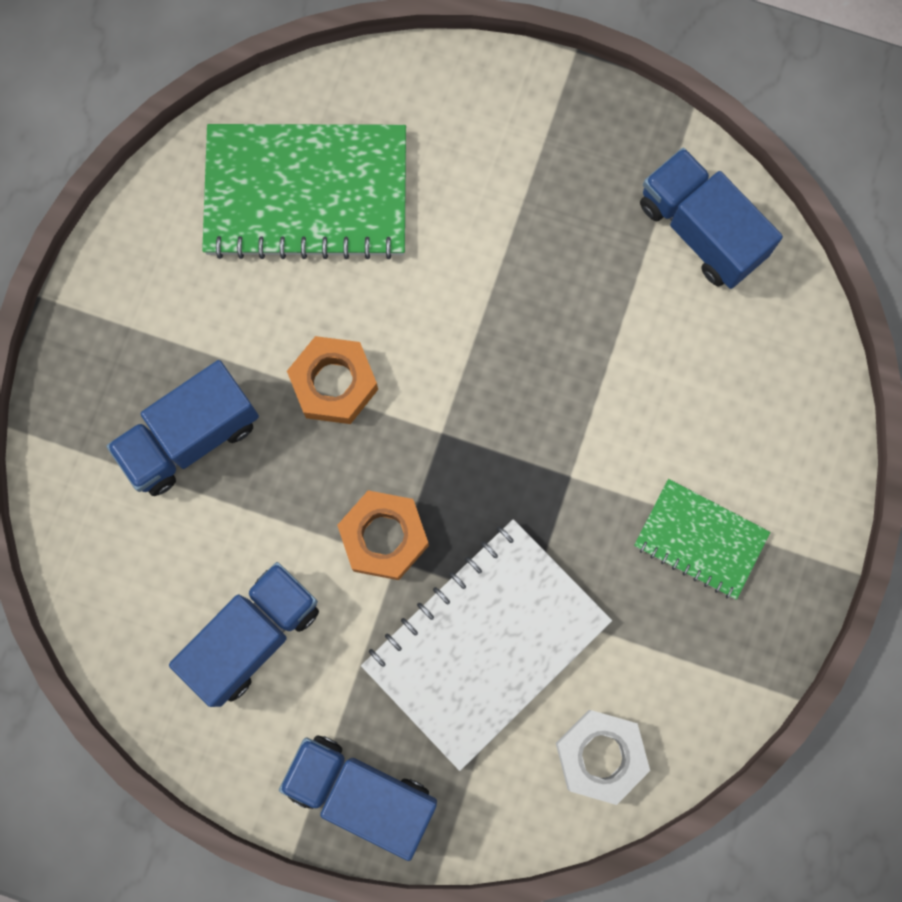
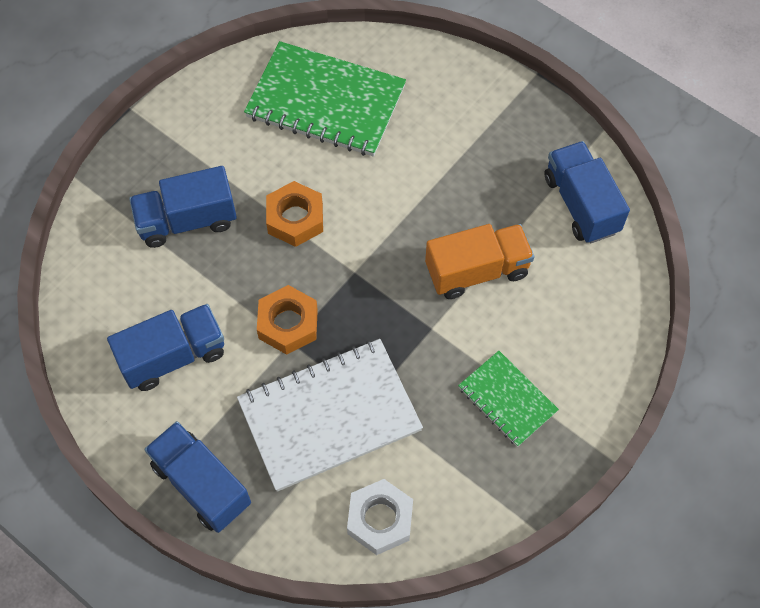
camera: 20 degrees right, 15 degrees down
none -> orange truck [425,224,534,299]

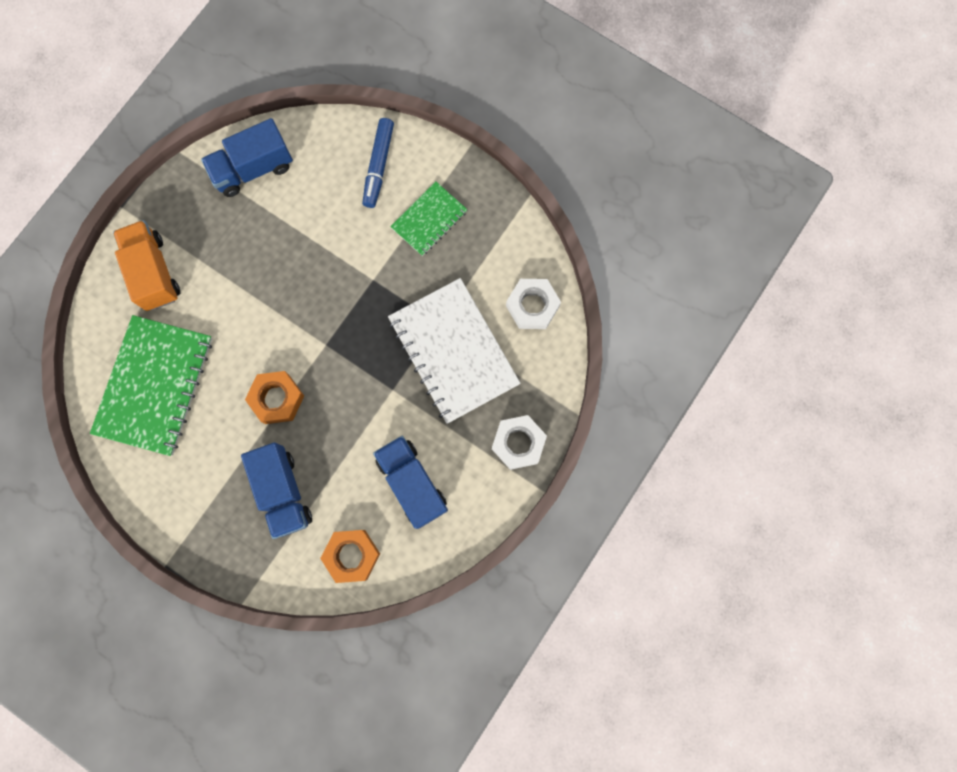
camera: 95 degrees left, 15 degrees up
blue truck [144,421,251,533] -> white nut [492,415,547,470]
orange nut [257,285,318,355] -> orange nut moved to [320,530,380,583]
orange truck [425,224,534,299] -> orange truck moved to [113,220,180,311]
none -> blue marker [362,118,394,208]

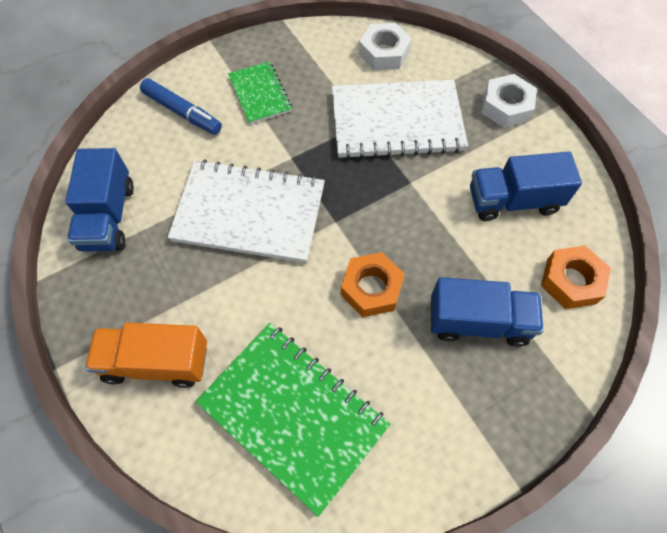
camera: 65 degrees left, 15 degrees down
none -> white notebook [168,159,325,263]

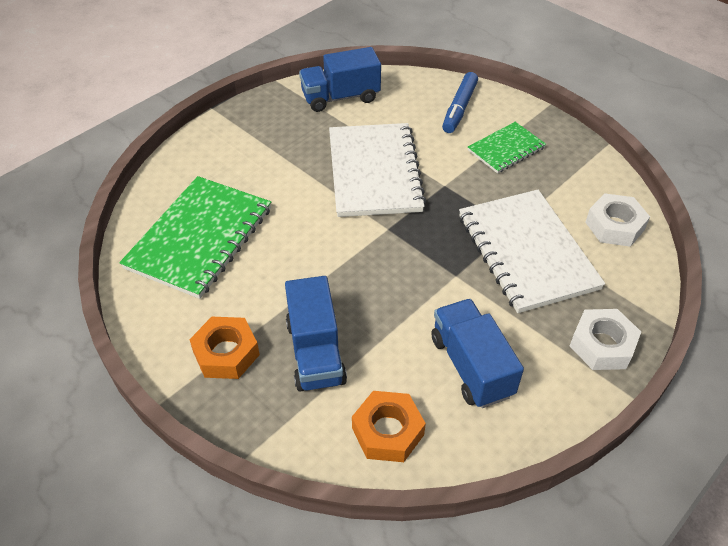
camera: 75 degrees right, 15 degrees down
orange truck [85,323,207,388] -> none
orange nut [341,252,405,317] -> orange nut moved to [189,317,260,379]

